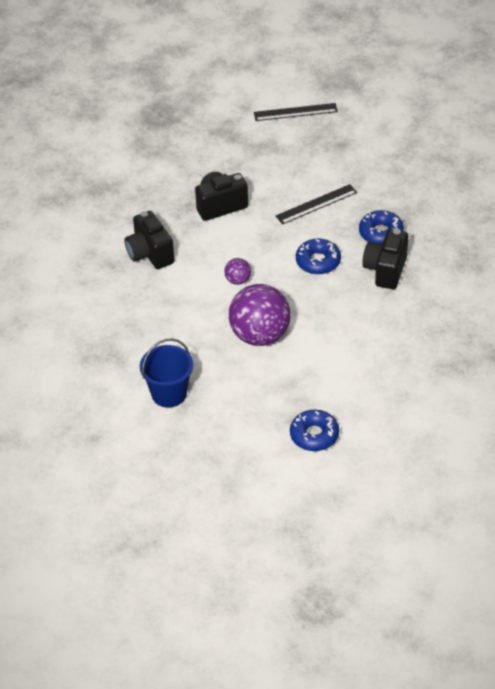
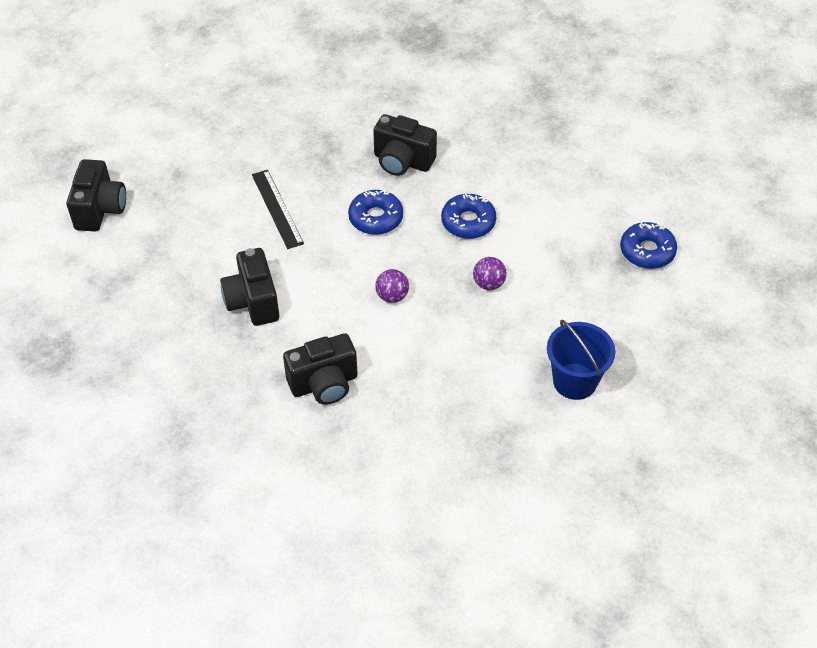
camera: 85 degrees left, 5 degrees up
purple ball [229,284,291,346] -> purple ball [473,257,507,290], size x0.44
black ruler [254,103,338,121] -> black camera [66,159,126,232]
blue donut [359,210,404,244] -> blue donut moved to [441,194,496,239]

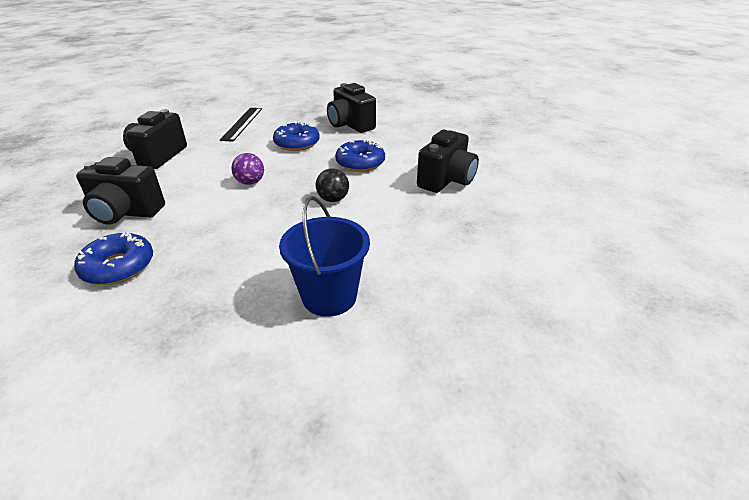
camera: 30 degrees right, 15 degrees down
black camera [66,159,126,232] -> black camera moved to [417,130,479,193]
purple ball [473,257,507,290] -> black ball [316,168,349,202]
blue donut [620,222,677,269] -> blue donut moved to [74,232,153,285]

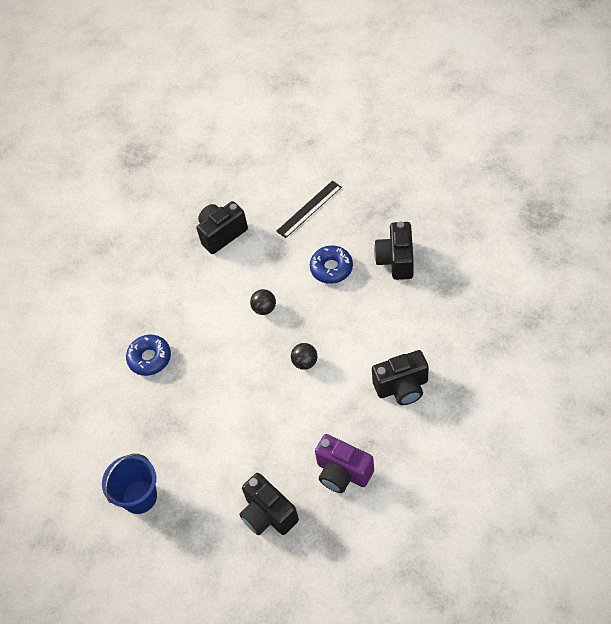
camera: 45 degrees right, 20 degrees up
black camera [76,157,165,225] -> black camera moved to [239,473,299,535]
purple ball [231,153,264,185] -> black ball [250,289,276,315]
blue bucket [279,196,370,317] -> blue bucket moved to [102,454,157,514]
blue donut [335,140,385,172] -> none
none -> purple camera [315,434,374,493]

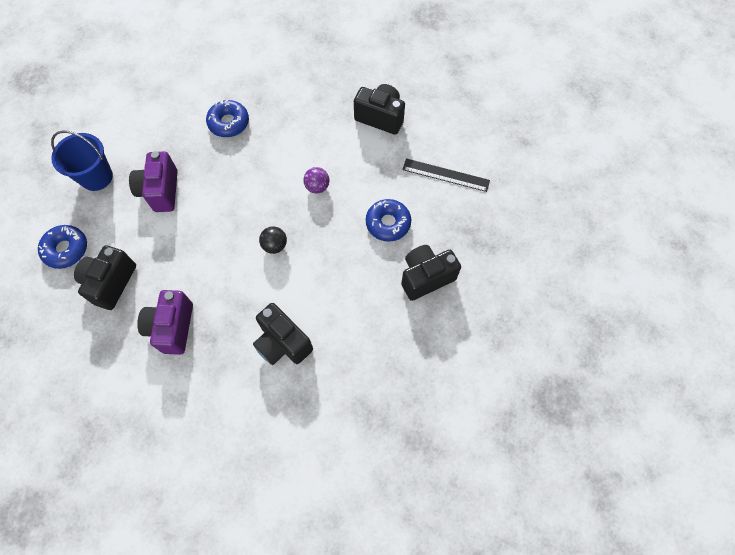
camera: 55 degrees right, 10 degrees up
black ball [250,289,276,315] -> purple ball [303,167,330,194]
none -> blue donut [38,225,87,269]
none -> purple camera [129,151,178,212]

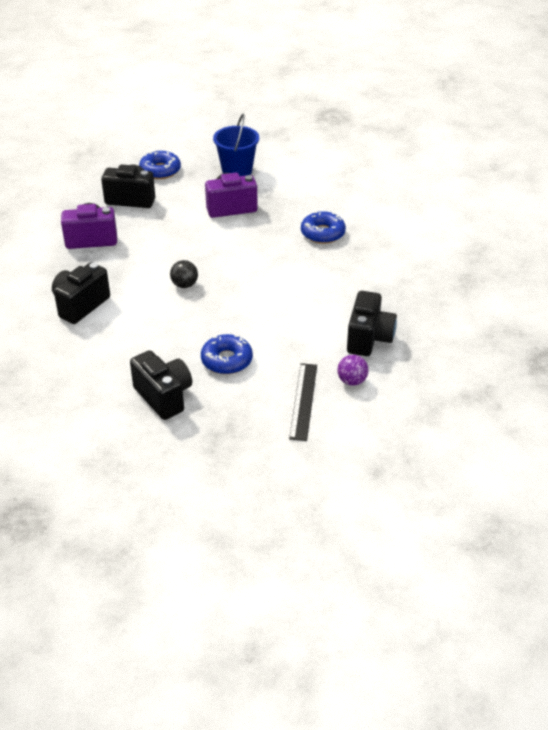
camera: 80 degrees right, 25 degrees down
purple ball [303,167,330,194] -> purple ball moved to [337,355,369,386]

